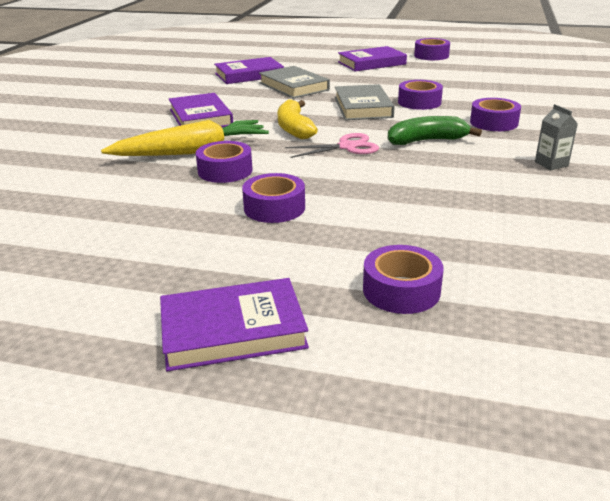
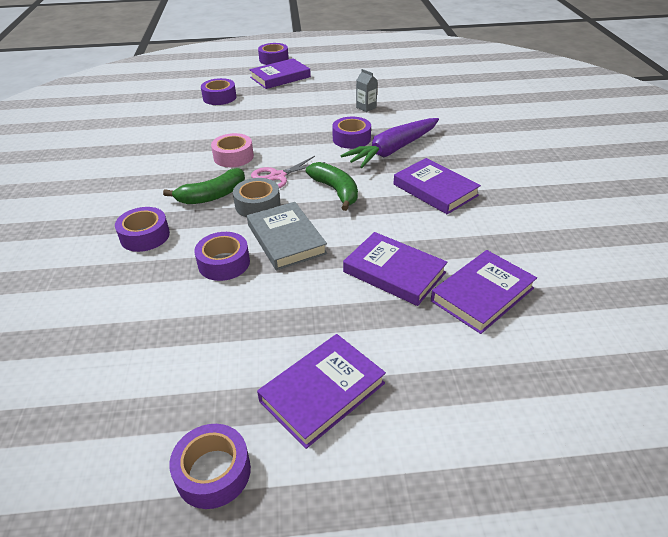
camera: 160 degrees right, 10 degrees up
yellow carrot [101,120,269,156] -> purple carrot [340,118,439,168]
purple tape [242,173,305,223] -> purple tape moved to [258,43,289,65]
grey book [259,66,330,99] -> purple book [343,232,448,306]
yellow banana [278,99,318,139] -> green banana [306,162,358,211]
grey carton [535,104,578,170] -> grey carton moved to [356,69,378,112]
none -> pink tape [211,133,254,167]
none -> grey tape [233,178,280,217]

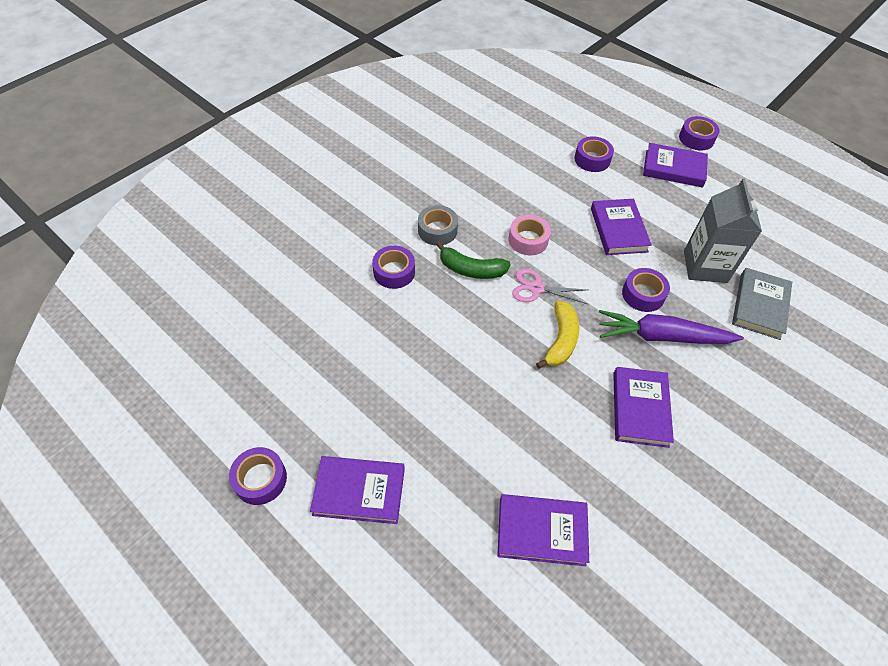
camera: 45 degrees right, 15 degrees up
purple tape [194,232,250,281] -> none
grey tape [233,178,280,217] -> grey tape moved to [418,205,458,246]
grey book [247,202,327,270] -> grey book moved to [732,268,792,340]
green banana [306,162,358,211] -> yellow banana [536,301,580,369]
purple book [343,232,448,306] -> purple book moved to [591,199,652,255]
grey carton [356,69,378,112] -> grey carton [684,179,762,283], size x2.26

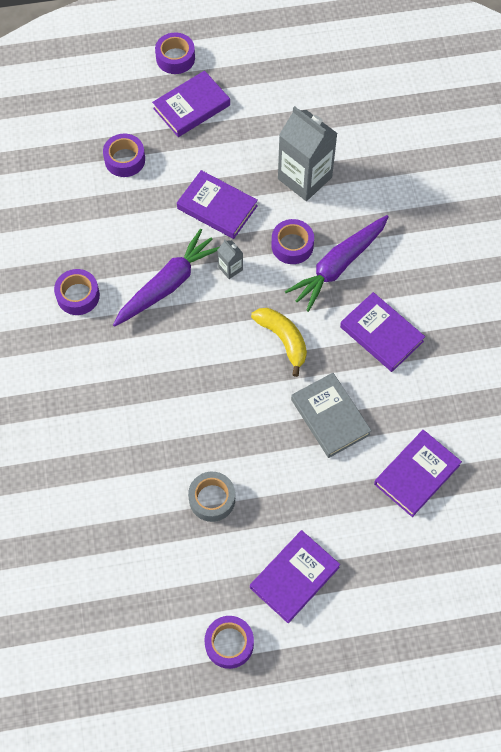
camera: 50 degrees left, 10 degrees up
purple tape [372,246,415,289] -> purple tape moved to [54,269,100,315]
grey tape [418,205,458,246] -> grey tape moved to [188,472,235,522]
green banana [436,241,511,279] -> none
pink tape [508,215,551,255] -> purple carrot [113,229,219,327]
pink scissors [512,269,588,304] -> none
grey book [732,268,792,340] -> grey book moved to [291,373,372,458]
none -> grey carton [217,239,243,279]

